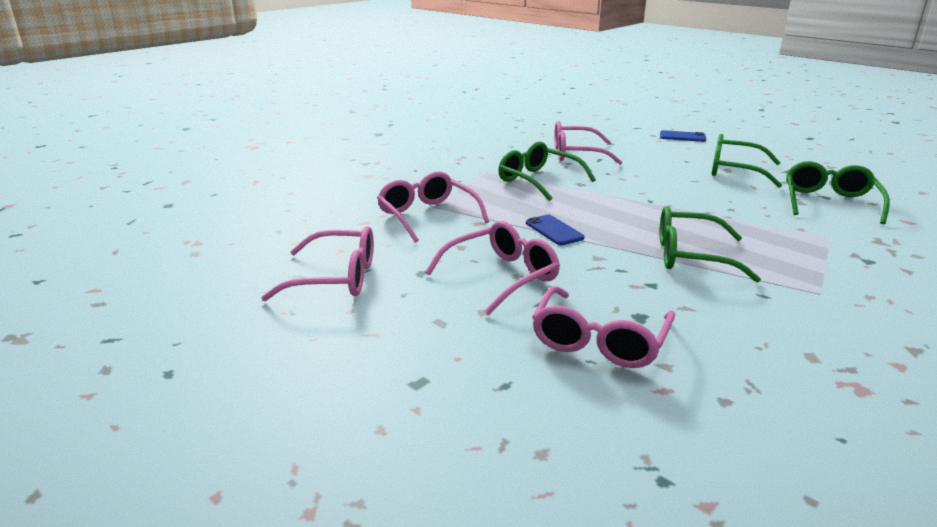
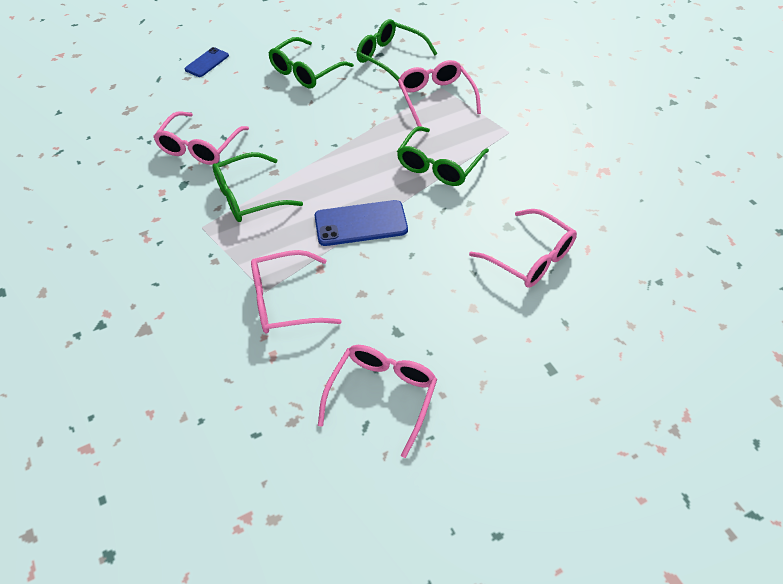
camera: 70 degrees left, 25 degrees up
pink glasses [425,221,560,315] -> pink glasses moved to [398,60,481,127]
blue phone [526,215,585,245] -> blue phone [315,200,408,246], size x1.64

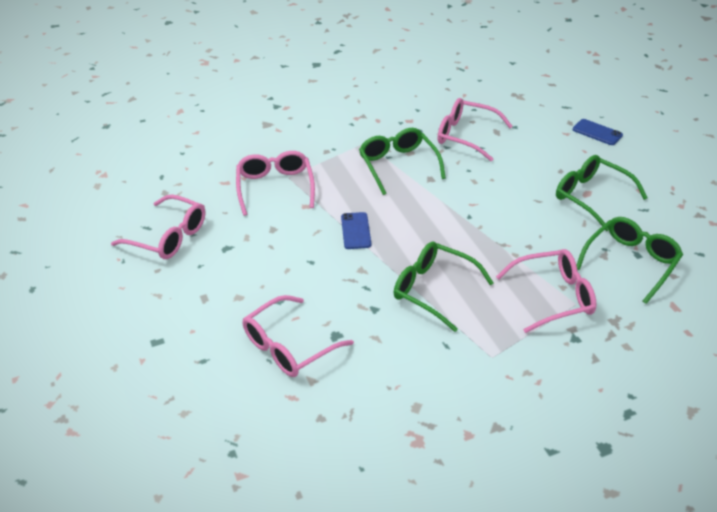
camera: 95 degrees right, 10 degrees down
blue phone [315,200,408,246] -> blue phone [341,212,371,249], size x0.61

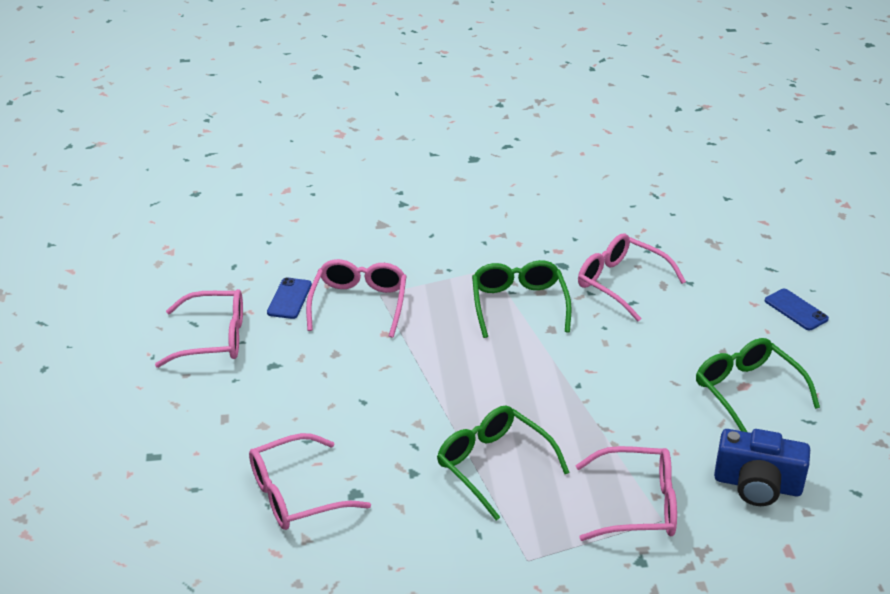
camera: 15 degrees right, 5 degrees down
pink glasses [111,194,206,259] -> pink glasses turned 45 degrees counterclockwise [155,289,243,368]
blue phone [341,212,371,249] -> blue phone moved to [267,277,312,319]
green glasses [576,217,683,304] -> blue camera [714,429,810,506]

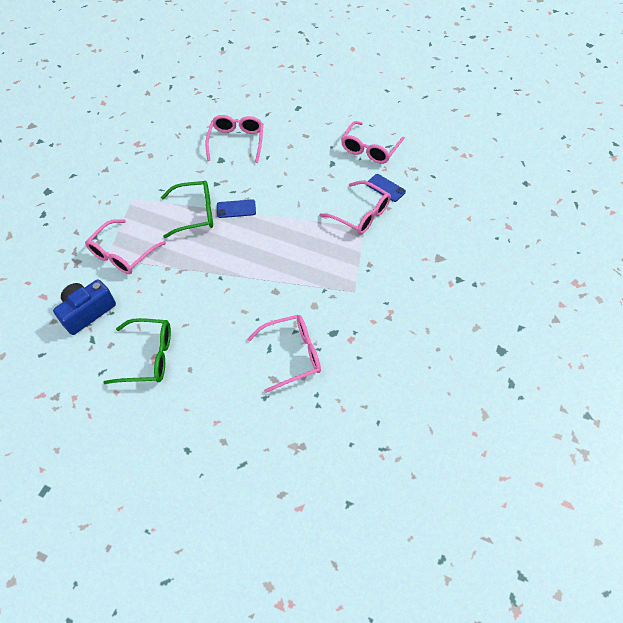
camera: 120 degrees right, 20 degrees up
green glasses [472,260,572,338] -> none
blue phone [765,289,829,330] -> blue phone moved to [217,200,256,218]

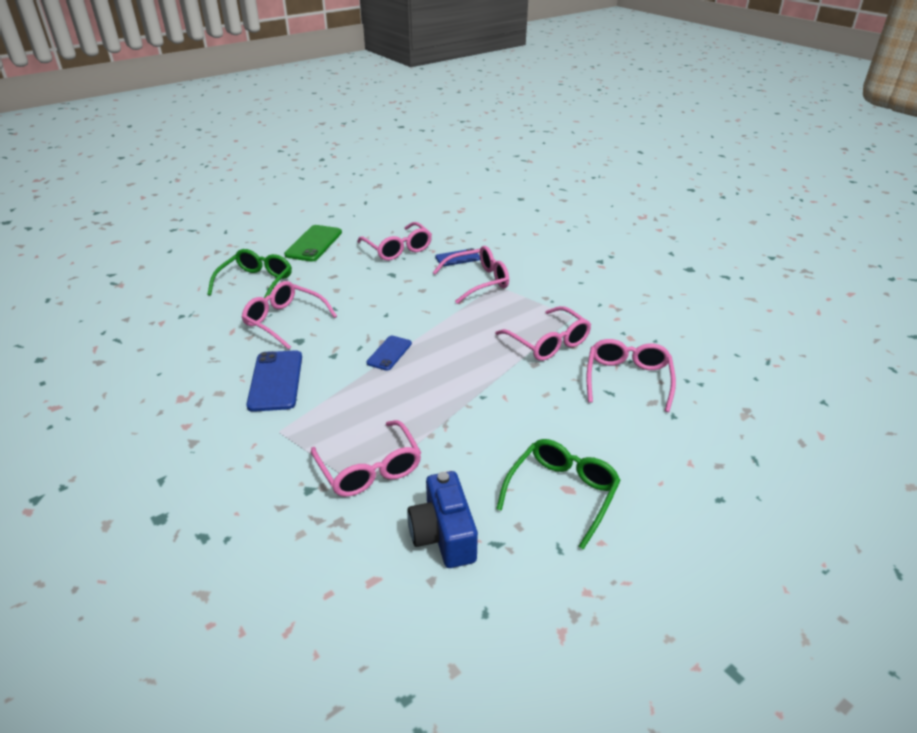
camera: 60 degrees left, 20 degrees down
green glasses [161,181,213,238] -> green glasses moved to [207,249,292,298]
none -> blue phone [246,350,302,412]
none -> green phone [284,225,342,262]
none -> pink glasses [495,306,591,361]

